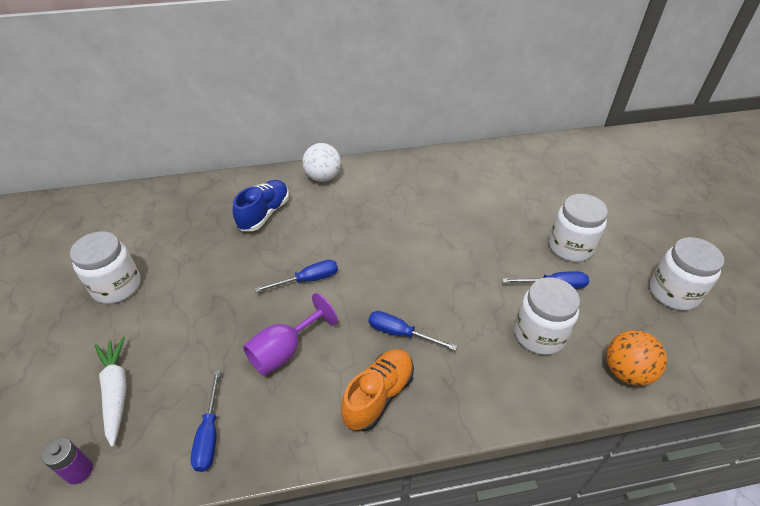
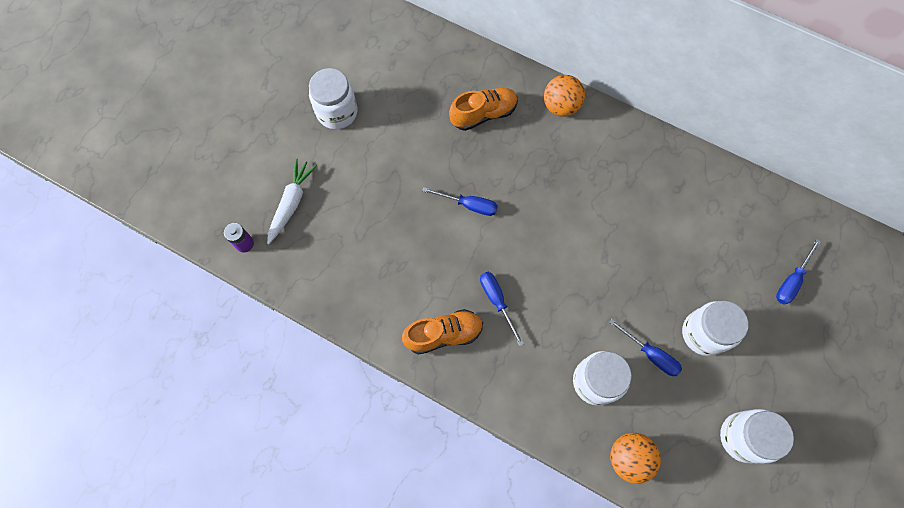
camera: 40 degrees right, 25 degrees up
blue screwdriver [191,370,220,472] -> blue screwdriver moved to [776,239,821,305]
blue shoe [232,180,289,231] -> orange shoe [449,88,518,131]
purple goblet [243,293,338,376] -> none
white ball [302,143,341,182] -> orange ball [544,75,585,117]

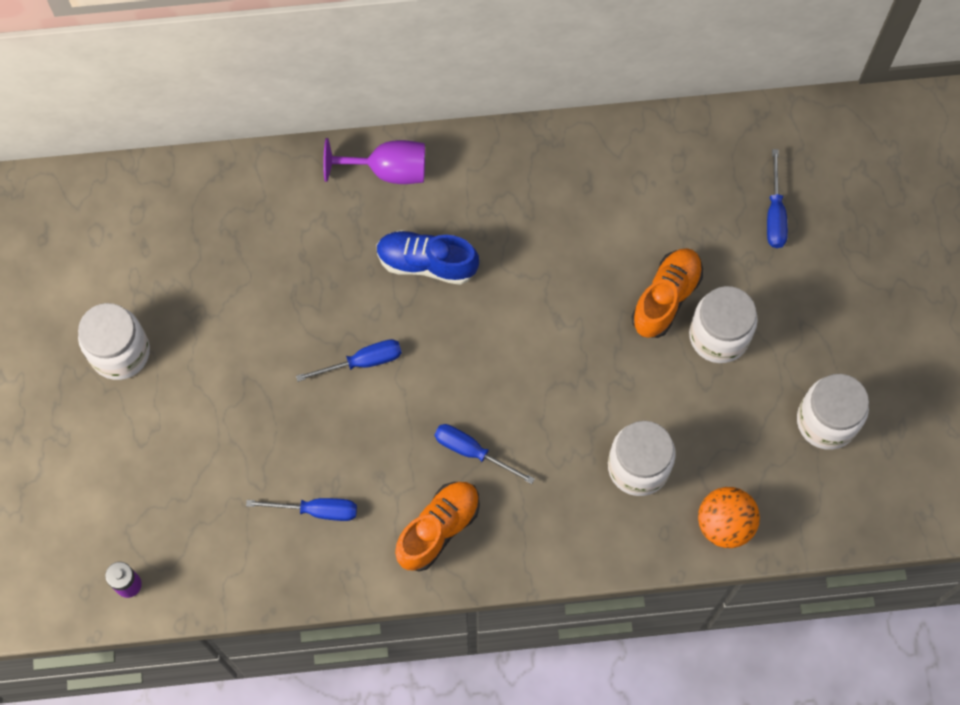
camera: 35 degrees left, 0 degrees up
white carrot [267,158,317,244] -> none
orange shoe [449,88,518,131] -> orange shoe moved to [632,248,703,338]
orange ball [544,75,585,117] -> purple goblet [323,138,425,184]
blue screwdriver [609,319,682,376] -> blue screwdriver moved to [246,498,357,521]
none -> blue shoe [376,230,479,285]

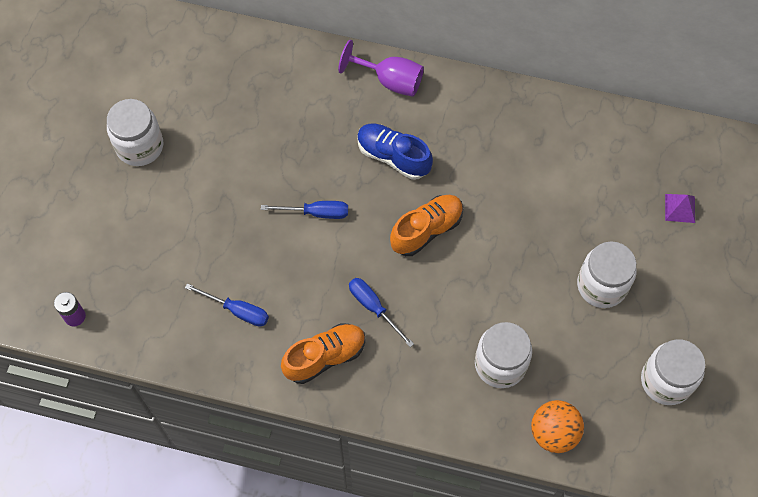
camera: 20 degrees right, 5 degrees down
orange shoe [632,248,703,338] -> orange shoe moved to [390,195,463,256]
blue screwdriver [767,149,788,248] -> purple pyramid [665,194,695,223]

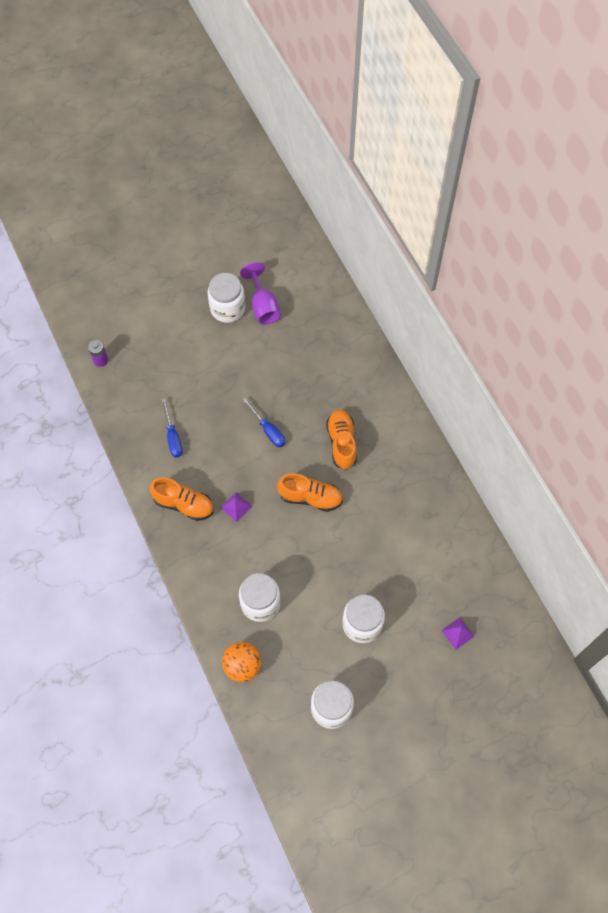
camera: 50 degrees right, 0 degrees up
purple goblet [338,40,424,97] -> purple goblet moved to [240,262,281,325]
blue screwdriver [349,278,414,347] -> purple pyramid [220,492,253,522]
blue shoe [357,124,433,180] -> orange shoe [326,410,357,470]

